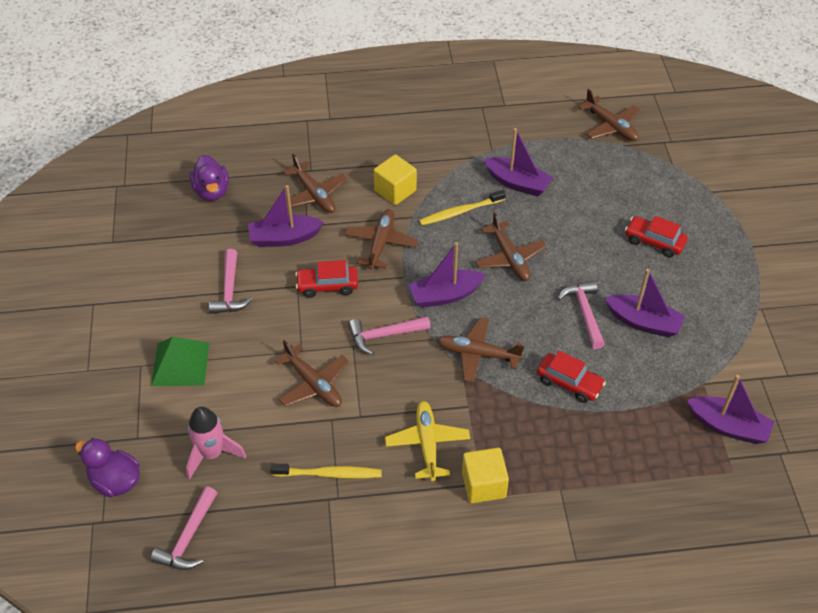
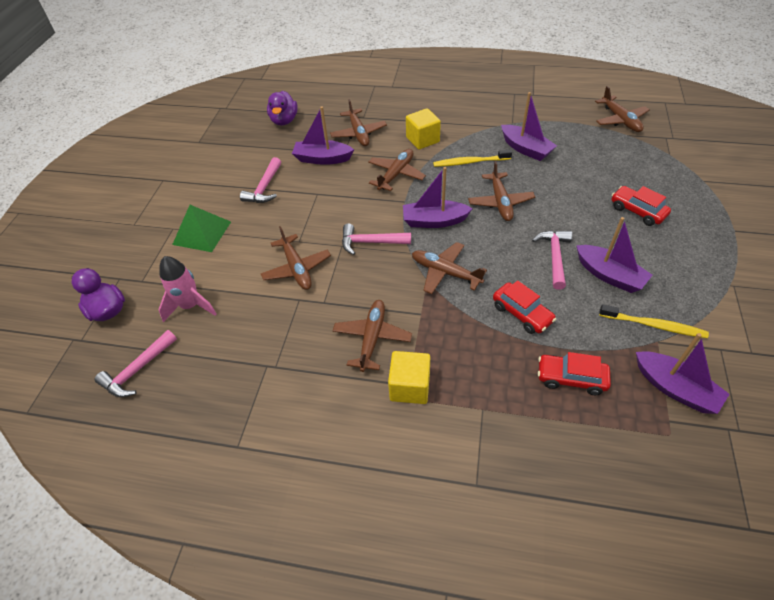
camera: 20 degrees right, 0 degrees up
yellow toothbrush [270,464,382,478] -> yellow toothbrush moved to [599,304,709,338]
red car [295,260,358,298] -> red car moved to [538,352,611,395]
yellow plane [385,401,470,481] -> brown plane [333,300,412,372]

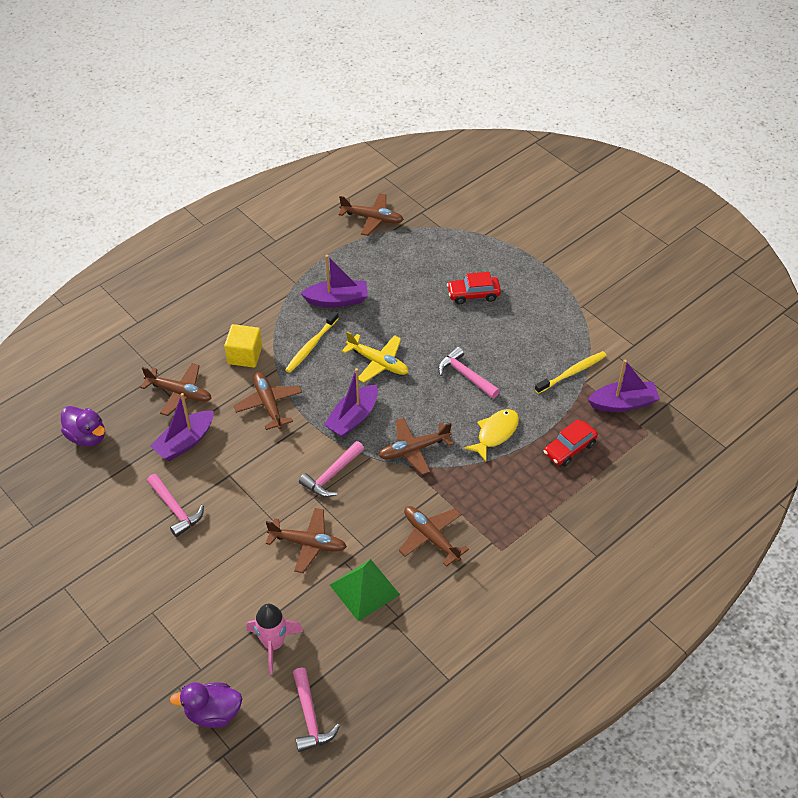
camera: 55 degrees left, 0 degrees up
green pyramid [172,205,231,252] -> green pyramid moved to [330,559,400,621]
yellow cube [388,351,430,404] -> none
brown plane [468,161,535,221] -> yellow plane [342,332,409,383]
red car [493,281,556,334] -> yellow fish [464,409,519,461]
purple boat [576,217,653,293] -> none

